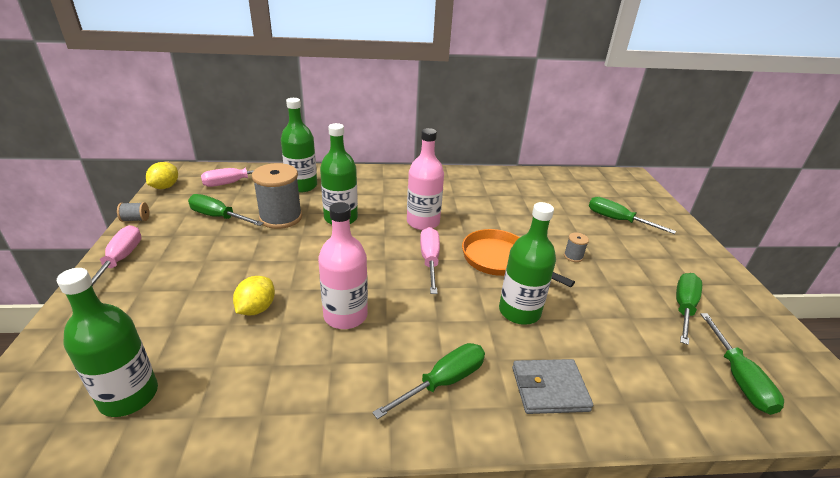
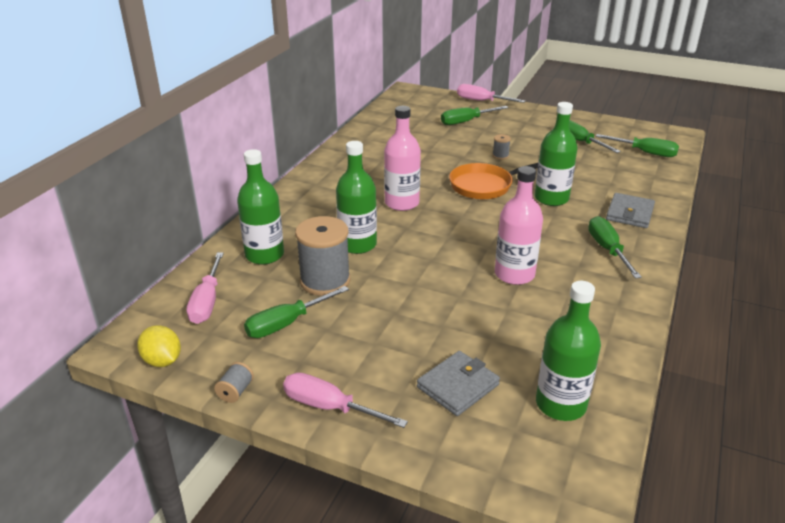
camera: 60 degrees left, 0 degrees up
yellow lemon [233,276,275,315] -> none
pink screwdriver [420,227,440,294] -> pink screwdriver moved to [457,84,525,103]
none -> grey wallet [417,351,500,416]

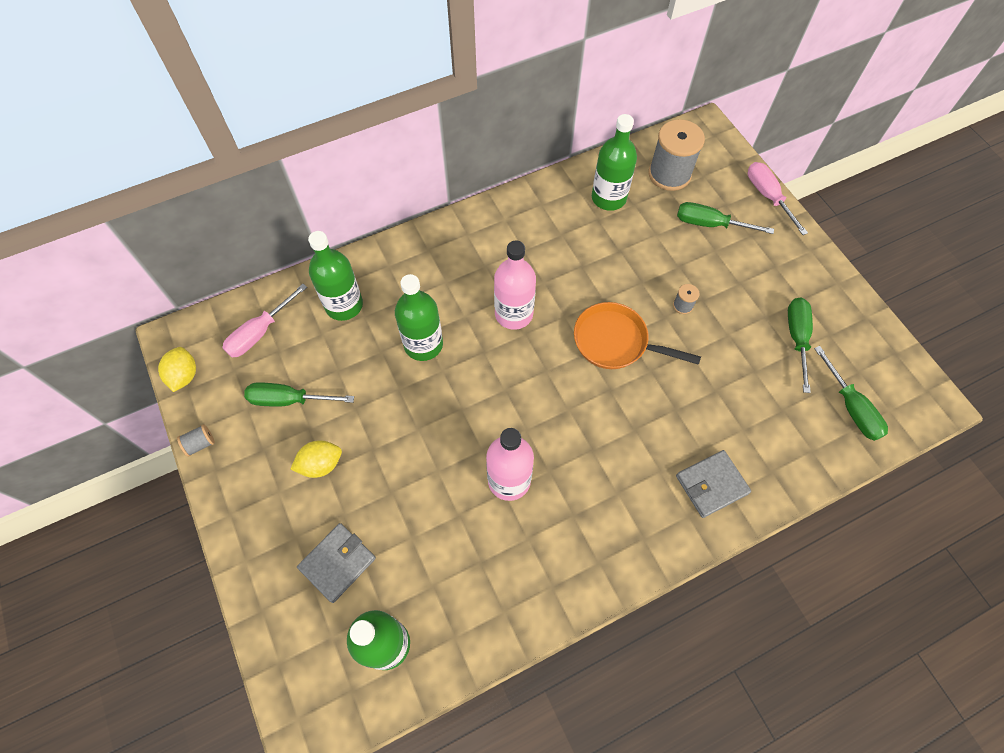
camera: 40 degrees right, 30 degrees up
pink screwdriver [283,373,408,428] -> none
grey spool [295,216,350,296] -> grey spool moved to [649,119,705,191]
grey wallet [417,351,500,416] -> grey wallet turned 45 degrees counterclockwise [297,523,376,603]
green bottle [535,102,578,206] -> green bottle moved to [592,114,637,211]
green screwdriver [588,216,642,279] -> none
none -> yellow lemon [291,440,342,478]

